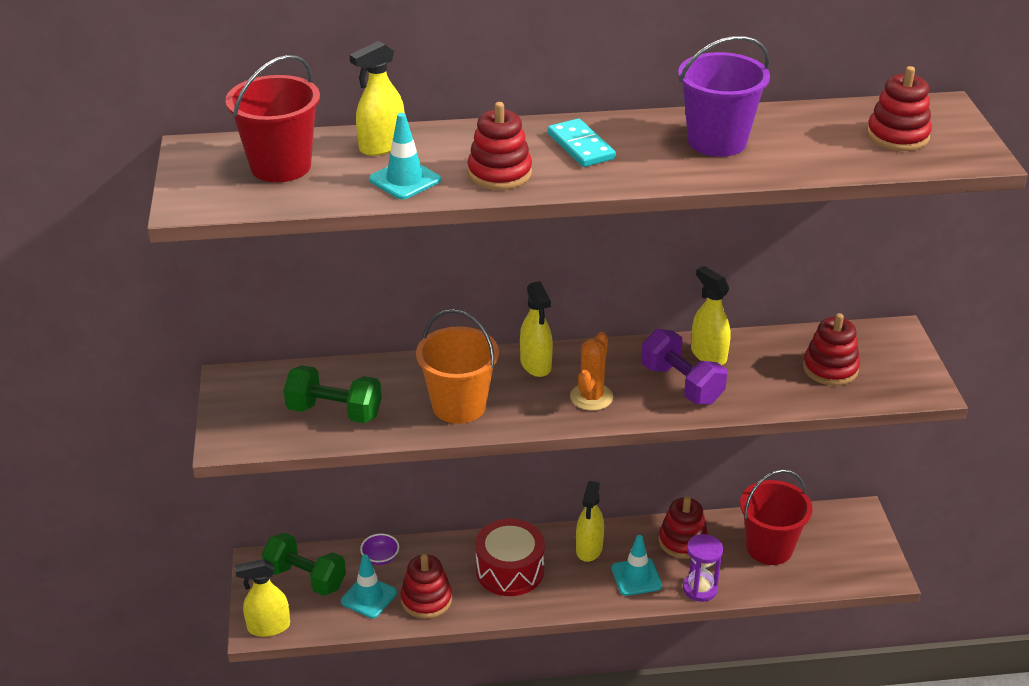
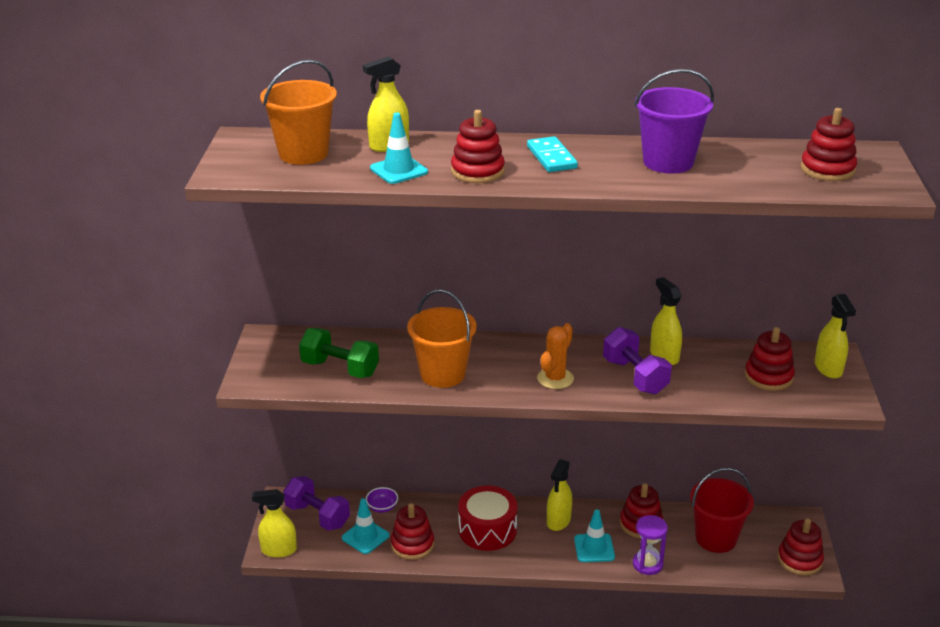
camera: 10 degrees right, 5 degrees down
red bucket [225,55,320,182] -> orange bucket [260,60,337,165]
green dumbbell [262,533,346,596] -> purple dumbbell [283,476,350,531]
yellow spray bottle [520,281,553,377] -> yellow spray bottle moved to [815,294,856,378]
none -> red stacking toy [778,518,824,576]

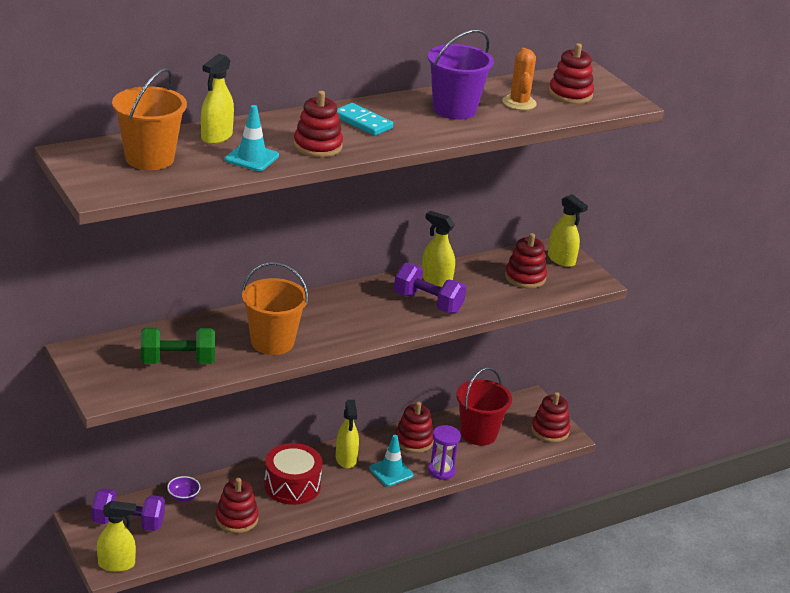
camera: 35 degrees left, 0 degrees up
yellow spray bottle [252,489,297,558] -> yellow spray bottle turned 150 degrees counterclockwise [97,501,136,572]
turquoise traffic cone [342,498,390,554] -> none
orange cactus [537,323,574,389] -> orange cactus moved to [502,48,537,110]

